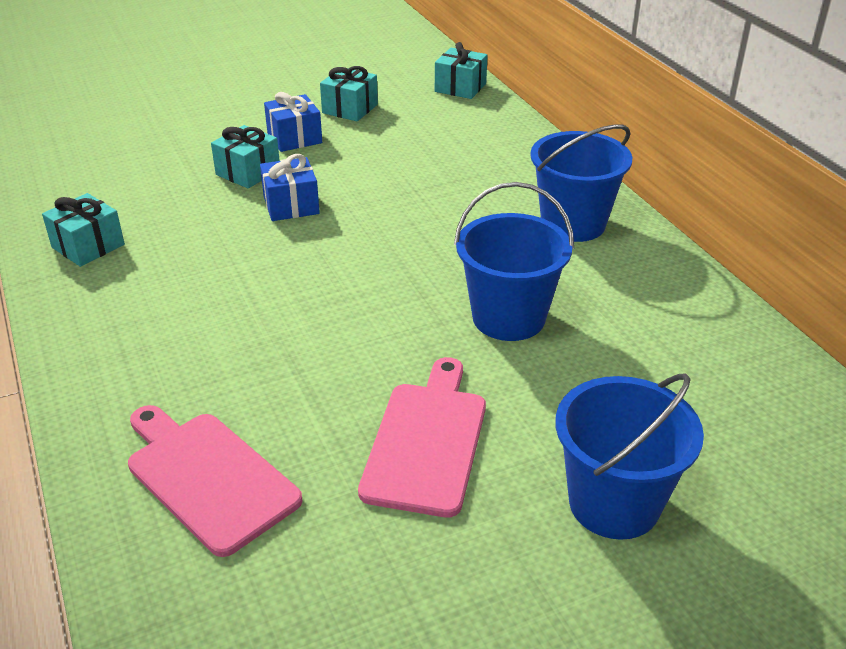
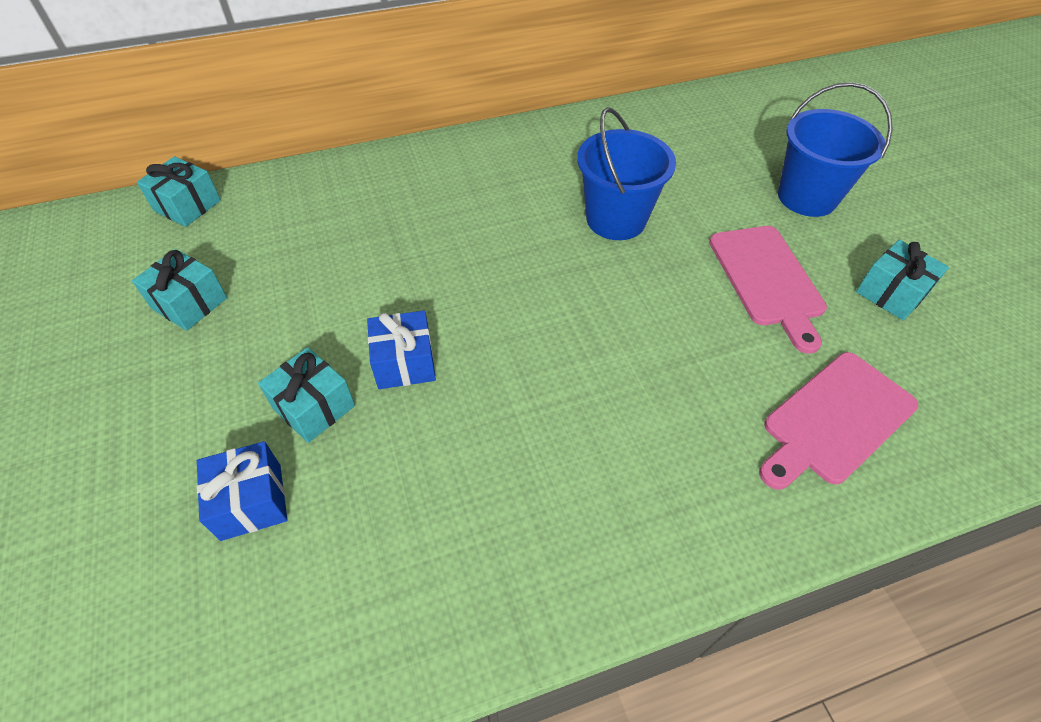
camera: 85 degrees left, 15 degrees up
turquoise gift [42,193,125,267] -> turquoise gift moved to [856,240,949,320]
blue gift [264,92,322,152] -> blue gift moved to [197,441,287,541]
pink cutting board [358,357,486,517] -> pink cutting board turned 120 degrees counterclockwise [709,226,827,354]
blue bucket [530,124,632,242] -> none

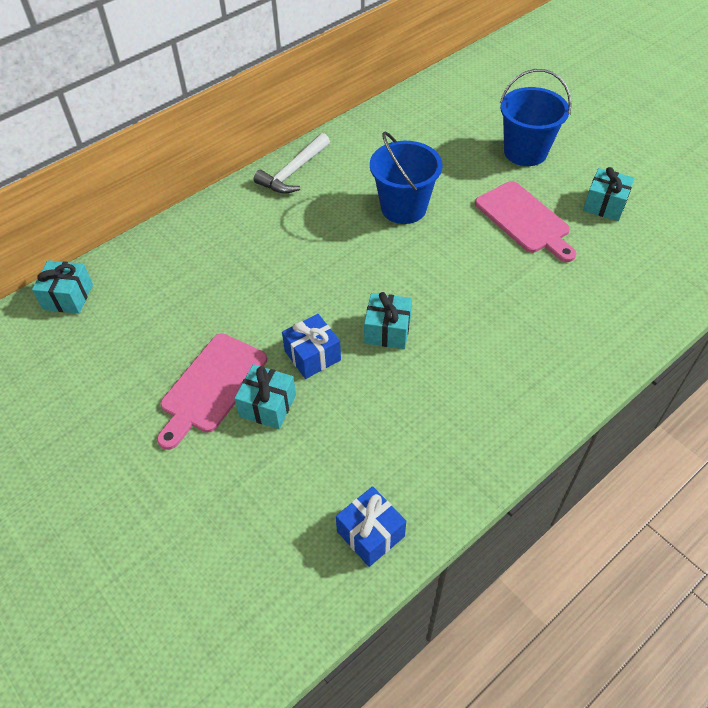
camera: 20 degrees left, 0 degrees up
turquoise gift [132,249,227,331] -> turquoise gift moved to [364,292,412,349]
blue gift [197,441,287,541] -> blue gift moved to [336,486,406,567]
pink cutting board [759,352,918,490] -> pink cutting board moved to [157,333,267,450]
none -> white hammer [254,133,330,194]

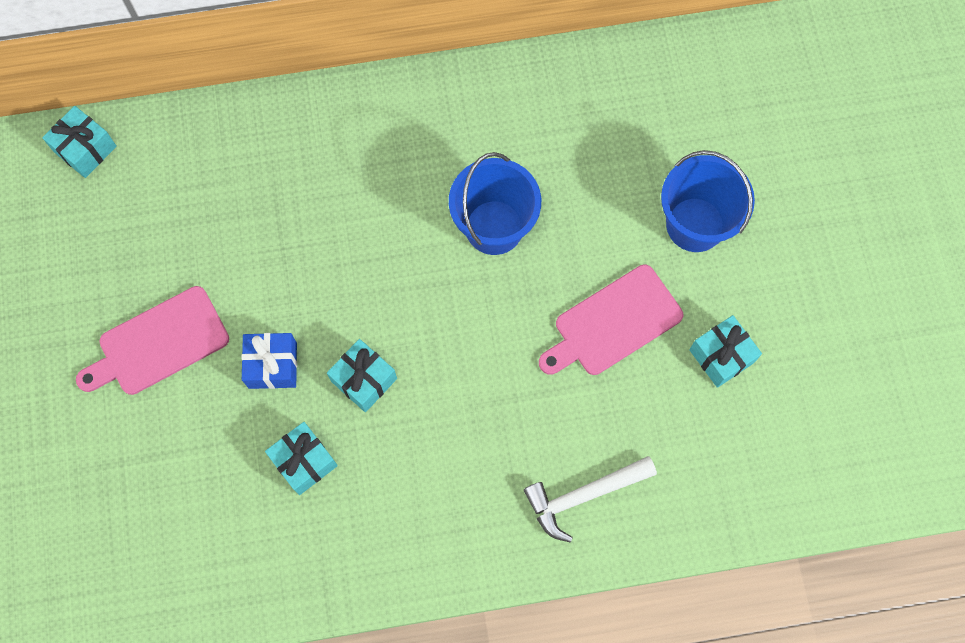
camera: 30 degrees right, 20 degrees up
turquoise gift [234,364,296,429] -> turquoise gift moved to [265,422,338,495]
white hammer [254,133,330,194] -> white hammer moved to [524,456,657,543]
blue gift [336,486,406,567] -> none
pink cutting board [475,181,577,262] -> pink cutting board turned 60 degrees clockwise [539,265,683,375]

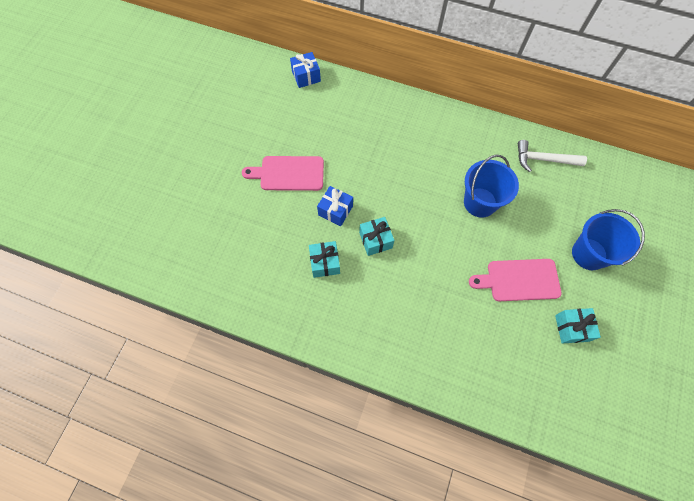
camera: 30 degrees right, 5 degrees down
turquoise gift [42,106,117,178] -> blue gift [290,52,321,88]
white hammer [524,456,657,543] -> white hammer moved to [518,140,587,172]

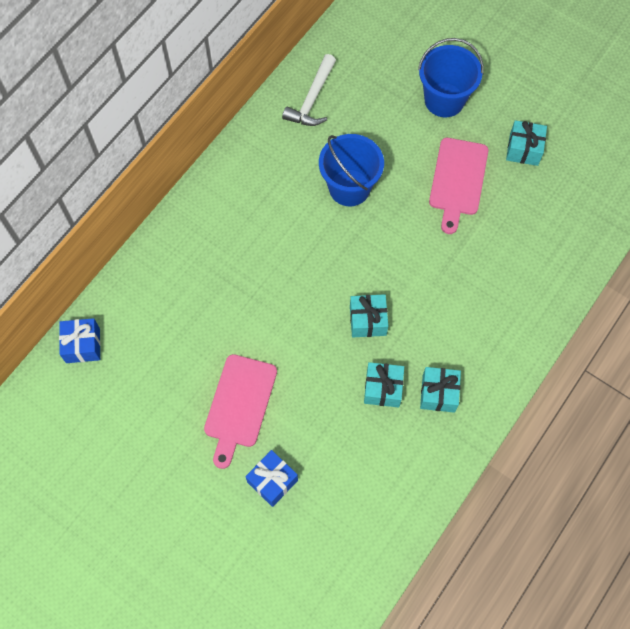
camera: 75 degrees left, 0 degrees up
blue gift [317,186,353,226] -> blue gift moved to [245,450,298,507]
none -> turquoise gift [420,367,461,413]

